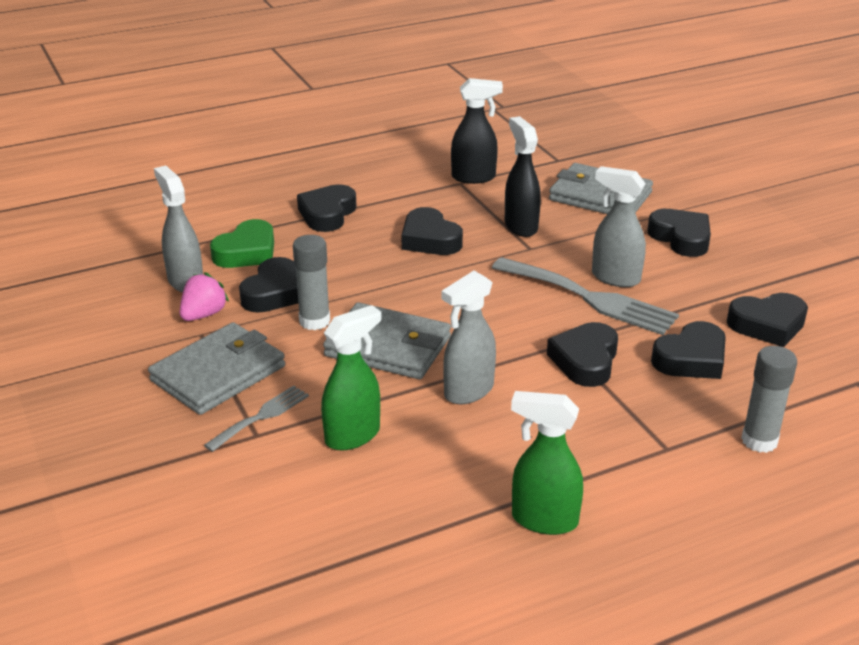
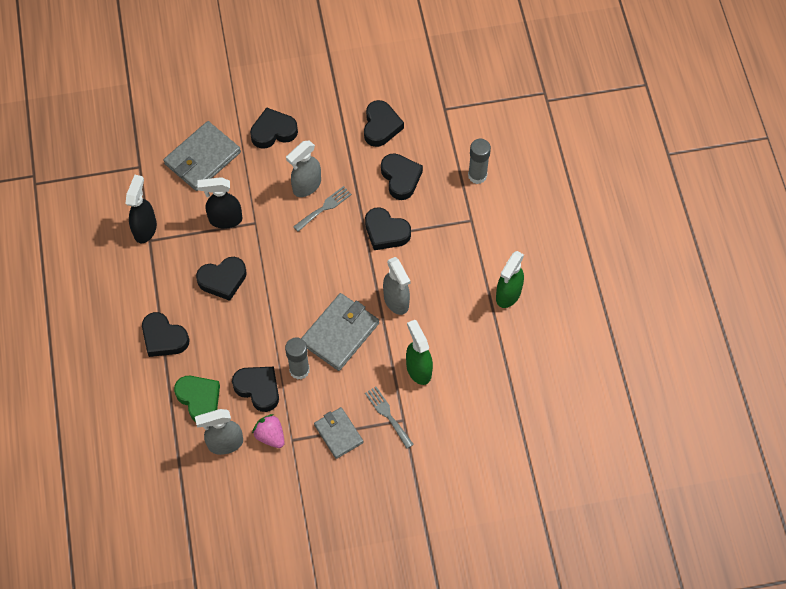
camera: 75 degrees left, 30 degrees up
grey wallet [148,322,285,415] -> grey wallet [314,407,363,459], size x0.63
grey fork [492,257,679,335] -> grey fork [293,186,352,232], size x0.54

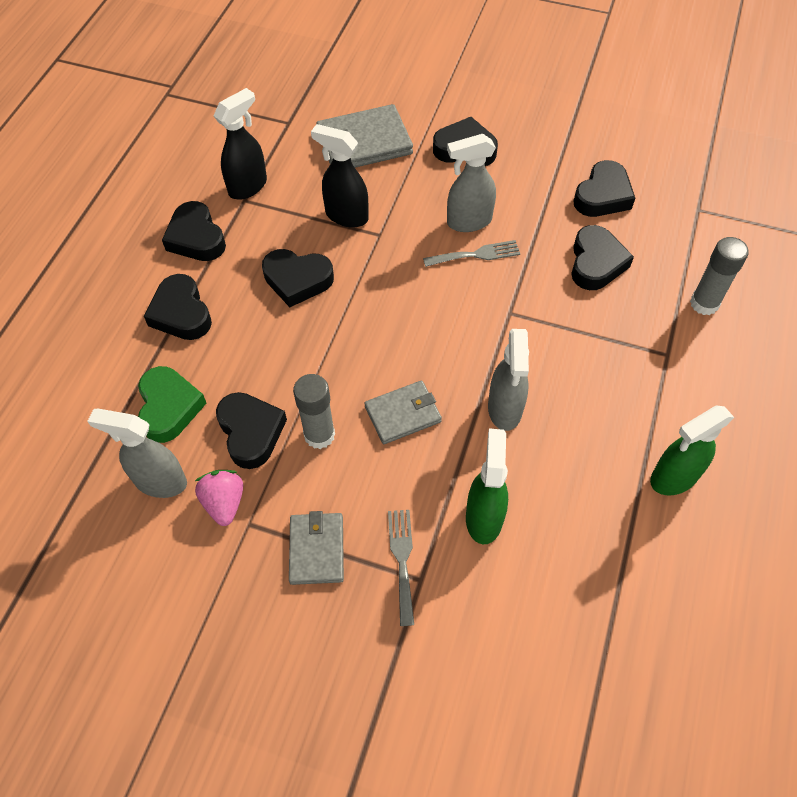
camera: 30 degrees right, 5 degrees down
grey wallet [301,293,379,371] -> grey wallet [365,380,442,444], size x0.63
black heart [365,207,411,250] -> black heart moved to [162,201,226,261]

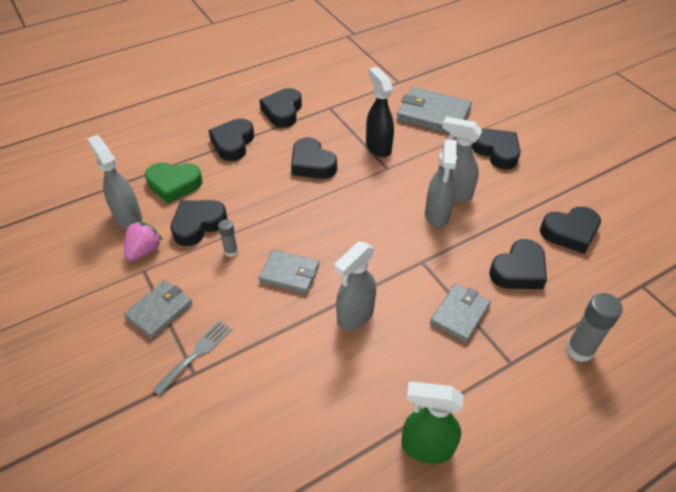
camera: 40 degrees right, 10 degrees down
green heart [138,366,207,443] -> green heart turned 60 degrees clockwise [145,162,202,204]
black spray bottle [214,88,267,200] -> none
black heart [216,392,287,469] -> black heart turned 150 degrees counterclockwise [171,200,227,246]
grey glue stick [293,374,335,449] -> grey glue stick [218,219,238,257], size x0.58
grey fork [423,240,520,267] -> grey spray bottle [425,139,457,227]
green spray bottle [466,428,508,544] -> none
none -> grey wallet [430,284,491,343]

